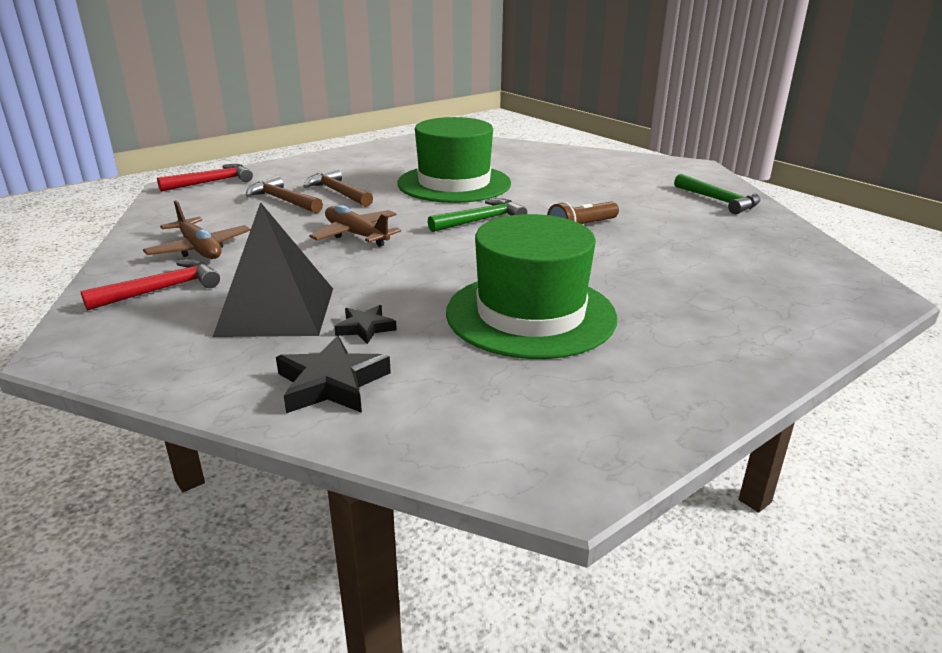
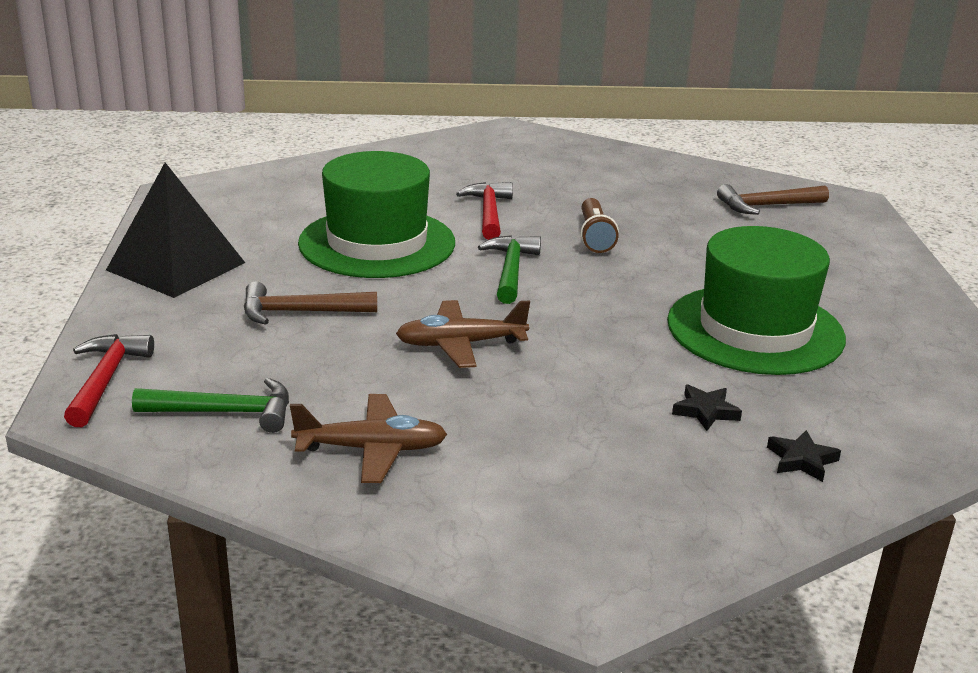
camera: 55 degrees left, 0 degrees up
red hammer [81,259,220,311] -> red hammer moved to [456,182,513,240]
black pyramid [213,202,333,337] -> black pyramid moved to [106,162,245,298]
brown hammer [246,176,323,213] -> brown hammer moved to [717,184,829,215]
black star [276,335,391,413] -> black star [767,430,841,482], size x0.60
green hammer [674,174,761,214] -> green hammer moved to [132,378,289,433]

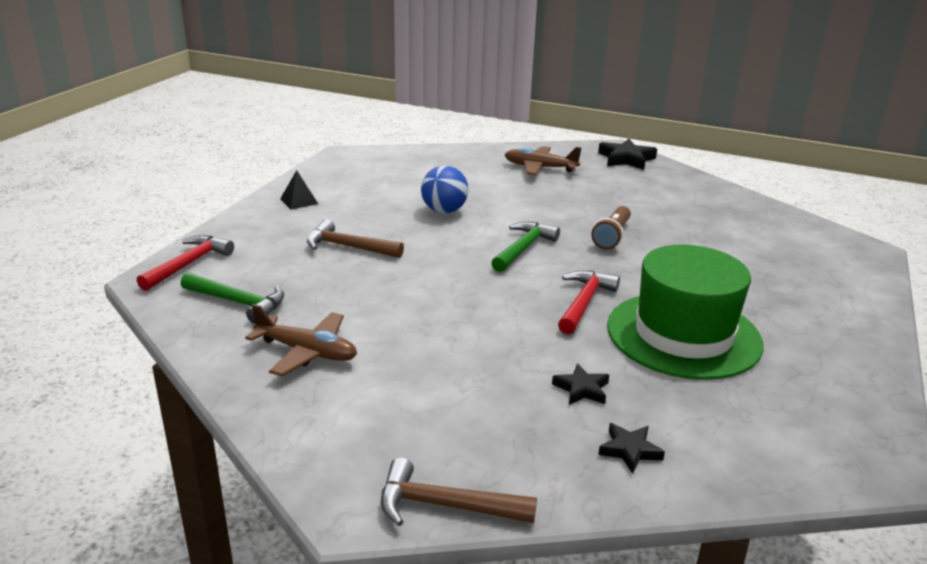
camera: 25 degrees right, 0 degrees up
black pyramid [106,162,245,298] -> black pyramid [280,170,318,210], size x0.43
green hat [298,151,455,278] -> blue ball [421,166,468,213]
brown plane [396,300,530,368] -> brown plane moved to [504,146,582,175]
red hammer [456,182,513,240] -> red hammer moved to [558,270,620,334]
brown hammer [717,184,829,215] -> brown hammer moved to [381,457,537,526]
none -> black star [598,139,657,170]

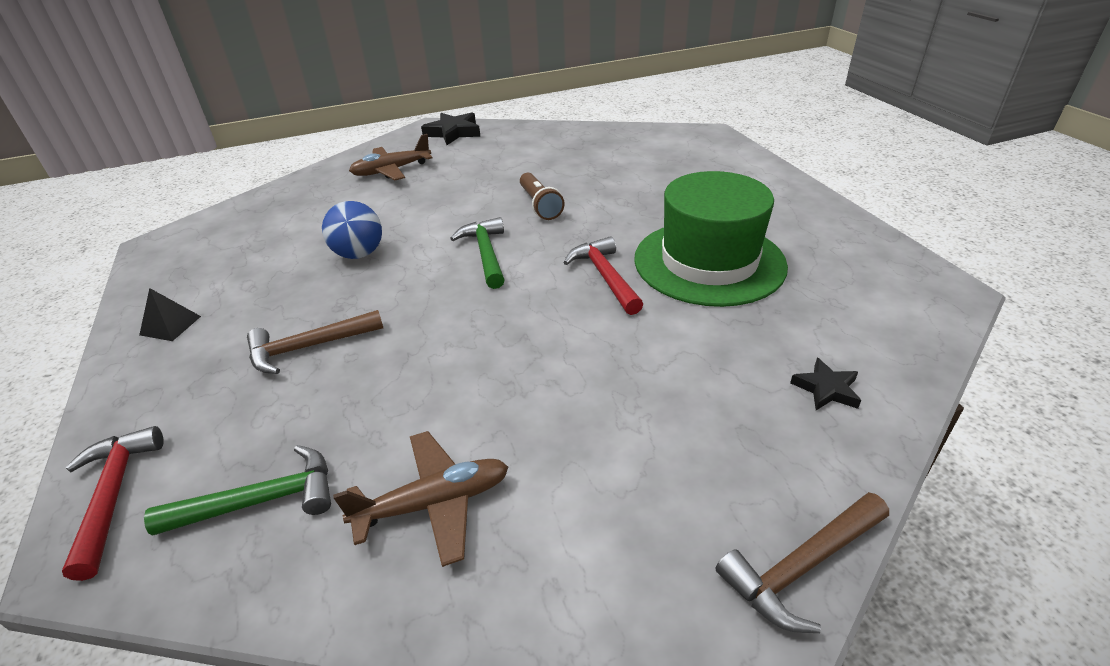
camera: 40 degrees left, 10 degrees up
black star [552,363,609,405] -> none

